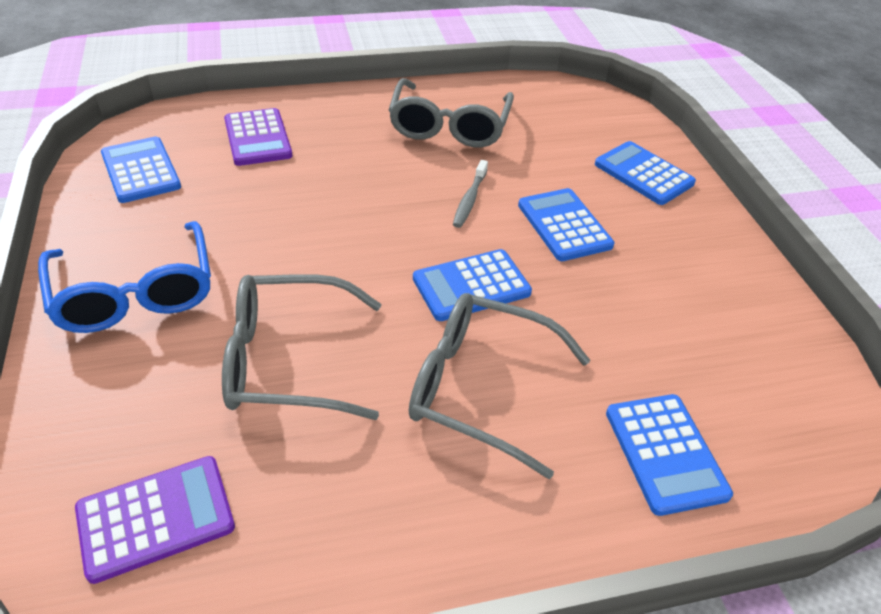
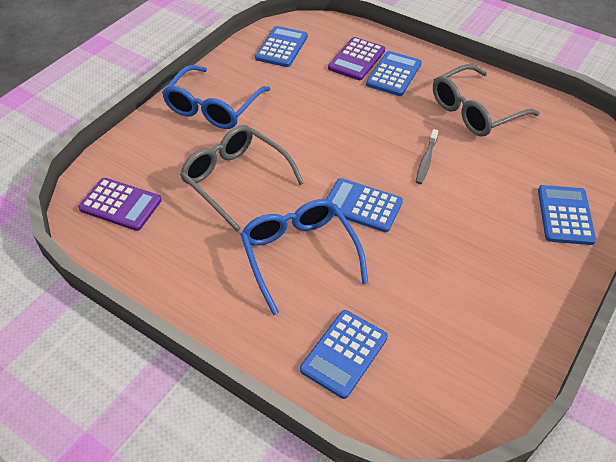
camera: 50 degrees right, 5 degrees up
grey glasses [408,293,590,479] -> blue glasses [240,199,368,315]
grey toothbrush [453,160,488,228] -> grey toothbrush turned 45 degrees counterclockwise [416,129,438,184]
blue calculator [518,188,614,261] -> blue calculator moved to [366,51,422,96]

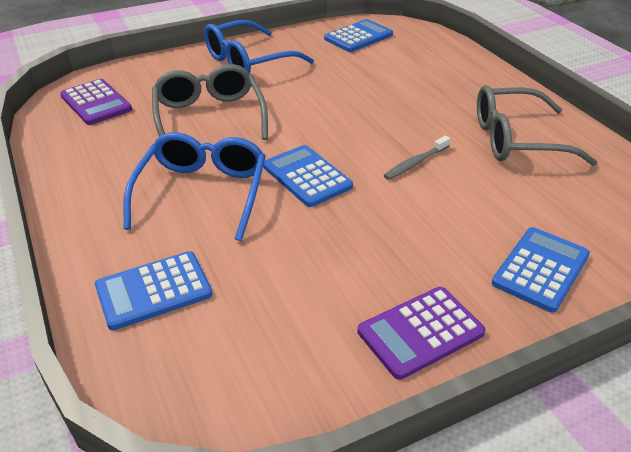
camera: 30 degrees right, 10 degrees down
purple calculator [328,37,385,80] -> purple calculator moved to [358,287,486,380]
blue calculator [366,51,422,96] -> none

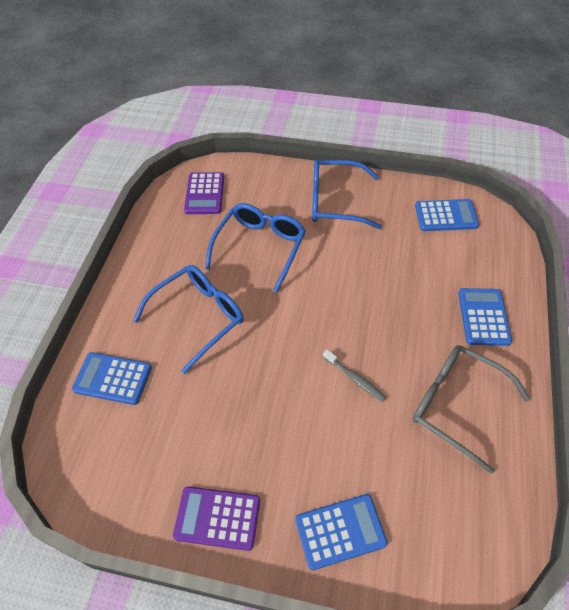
camera: 40 degrees right, 15 degrees up
grey glasses [152,64,268,140] -> blue glasses [205,203,306,293]
blue calculator [263,145,353,207] -> blue calculator moved to [458,288,512,346]
grey toothbrush [384,135,450,180] -> grey toothbrush turned 135 degrees counterclockwise [323,349,386,402]

